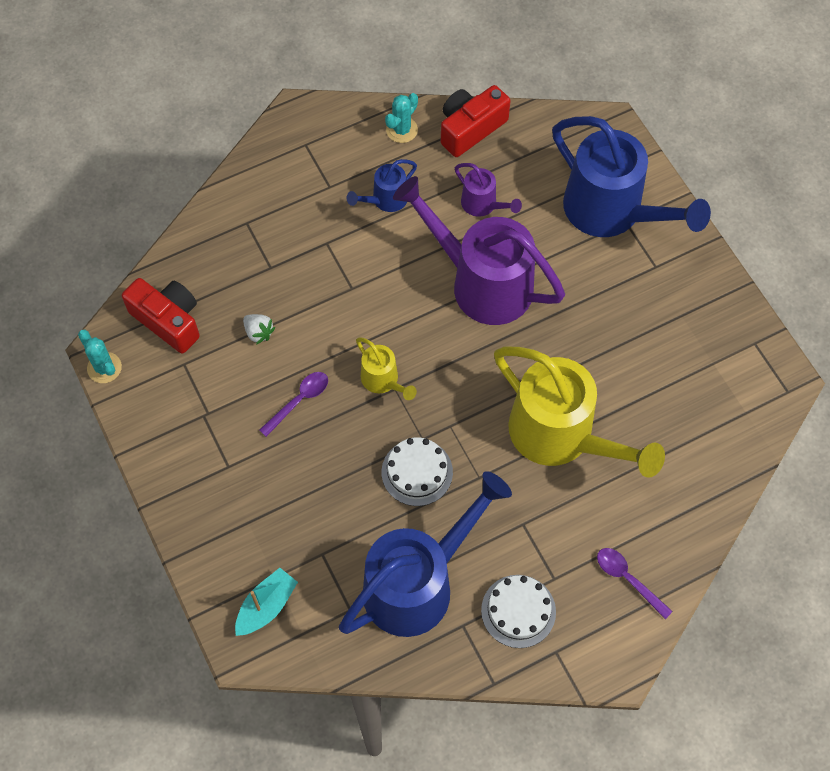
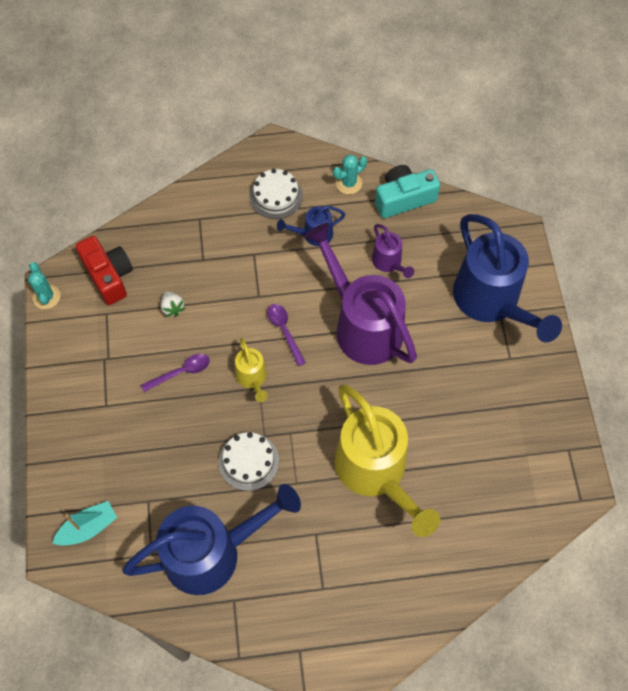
camera: 20 degrees right, 0 degrees up
red camera [441,85,510,157] -> turquoise camera [375,165,440,218]
white cake [481,575,556,648] -> white cake moved to [250,169,303,219]
purple spoon [597,548,673,619] -> purple spoon moved to [267,304,306,366]

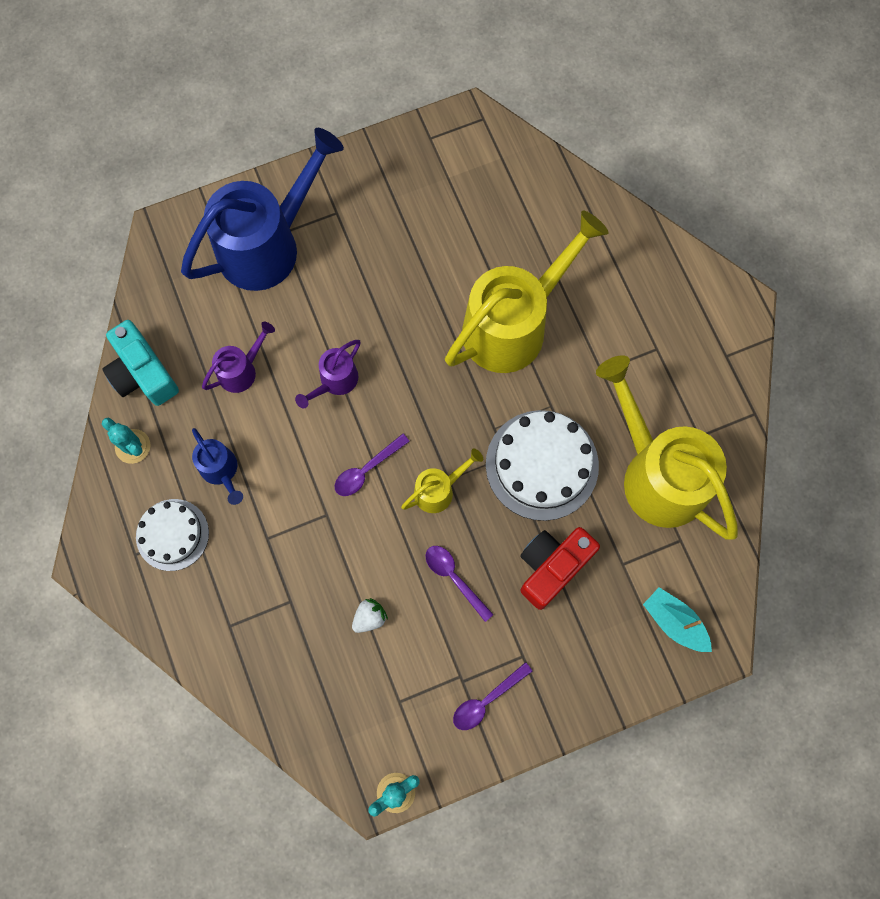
camera: 105 degrees left, 10 degrees up
red camera [76,236,133,305] -> red camera moved to [520,527,600,610]
blue watering can [122,484,301,595] -> yellow watering can [596,356,738,540]
white cake [219,432,279,491] -> white cake [486,410,599,521], size x1.58
purple watering can [304,223,417,365] -> purple watering can [295,340,360,408], size x0.46
none -> purple spoon [453,662,533,730]

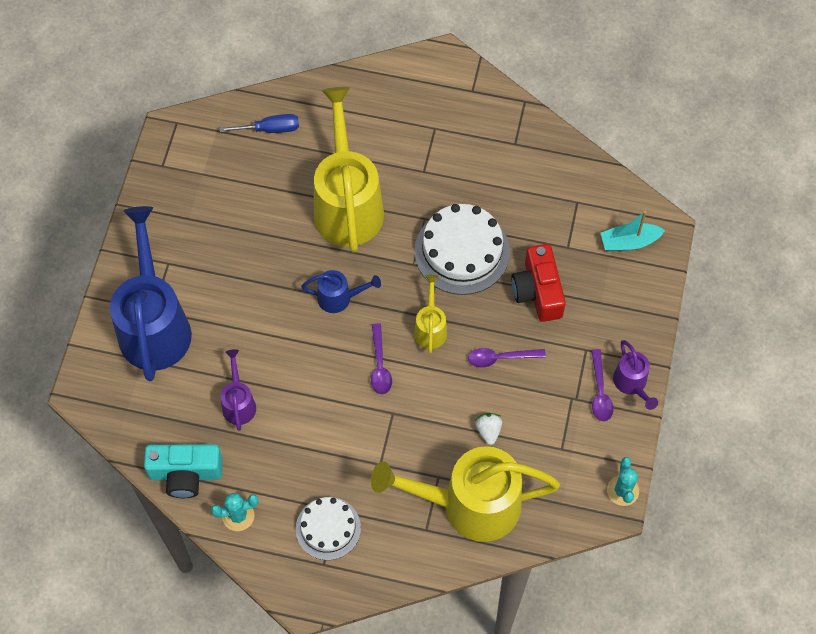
camera: 55 degrees left, 10 degrees down
blue watering can [192,428,243,505] -> blue watering can moved to [301,270,381,313]
purple watering can [295,340,360,408] -> purple watering can moved to [613,340,658,410]
yellow watering can [596,356,738,540] -> yellow watering can moved to [371,446,560,542]
none -> blue screwdriver [220,114,299,133]

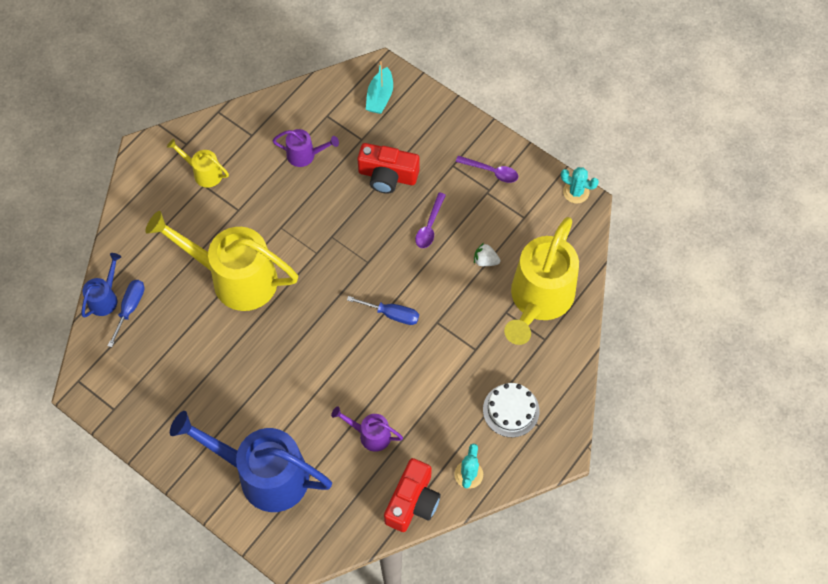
camera: 65 degrees left, 0 degrees up
turquoise camera [144,444,223,498] -> red camera [384,458,441,532]
blue watering can [301,270,381,313] -> blue watering can moved to [82,253,121,318]
purple spoon [371,323,392,394] -> blue screwdriver [347,296,419,325]
white cake [414,204,510,295] -> none
yellow watering can [414,275,447,354] -> yellow watering can moved to [167,139,229,188]
purple watering can [613,340,658,410] -> purple watering can moved to [273,129,339,167]

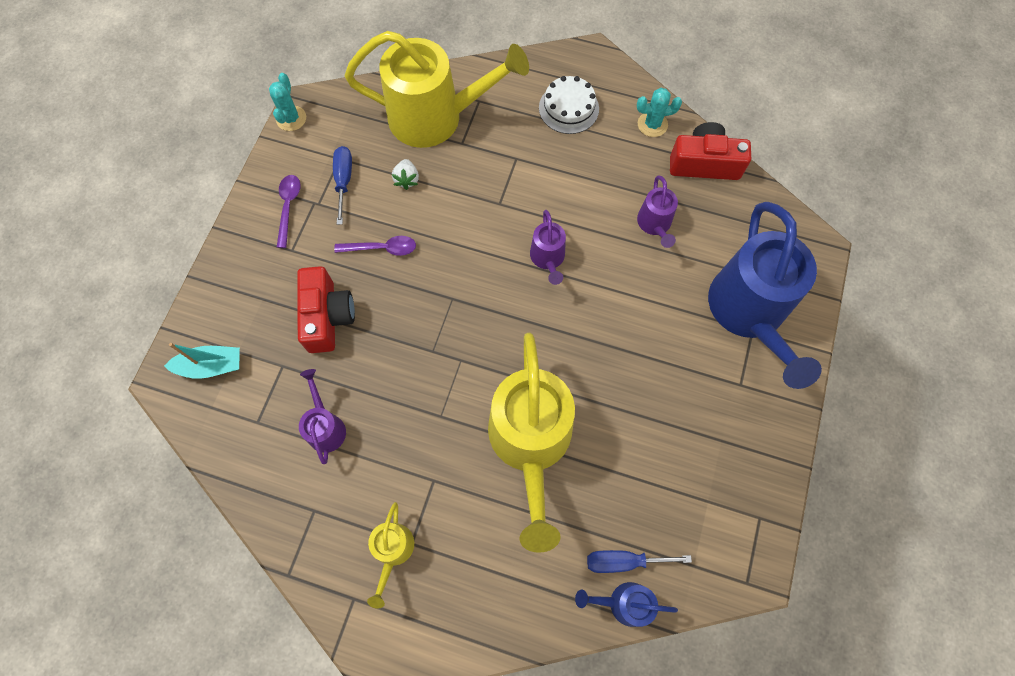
camera: 110 degrees left, 5 degrees up
blue screwdriver [347,296,419,325] -> blue screwdriver moved to [333,146,352,225]
none -> purple watering can [530,210,566,285]

